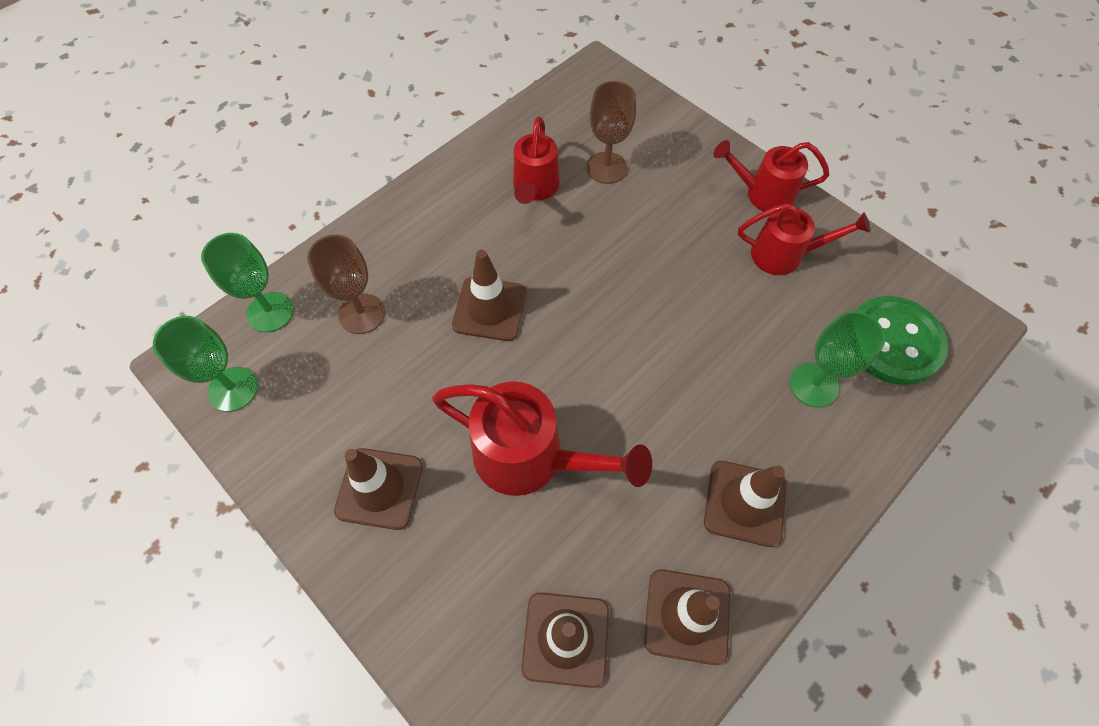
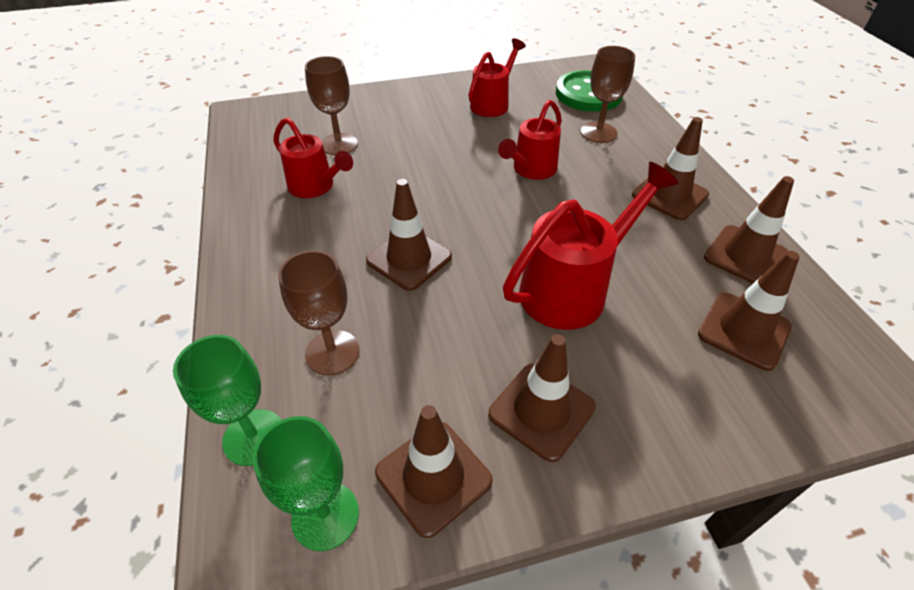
camera: 60 degrees left, 15 degrees down
red watering can [713,140,829,211] -> red watering can moved to [498,100,562,180]
green goblet [789,311,885,407] -> brown goblet [581,46,635,143]
none -> brown traffic cone [375,405,493,538]

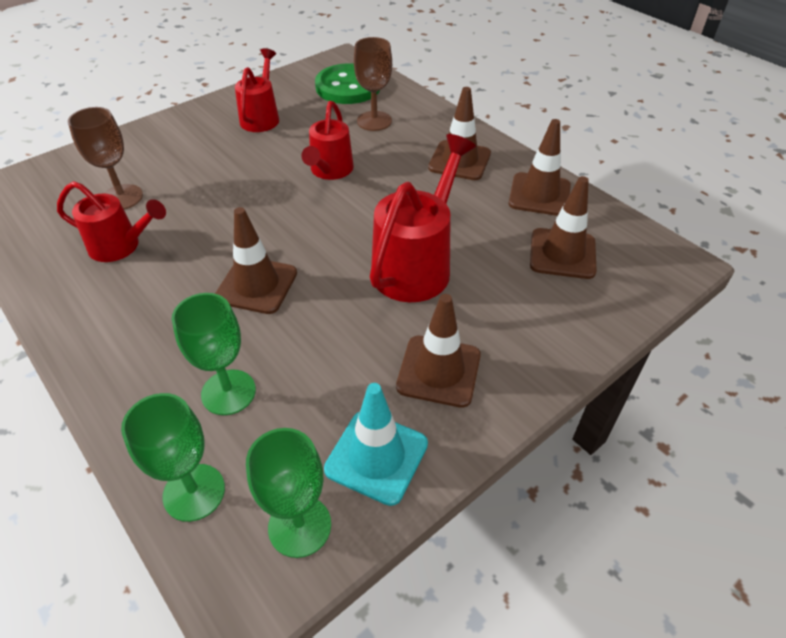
camera: 25 degrees left, 0 degrees up
brown goblet [278,250,359,375] -> green goblet [172,293,256,415]
brown traffic cone [375,405,493,538] -> turquoise traffic cone [324,383,428,506]

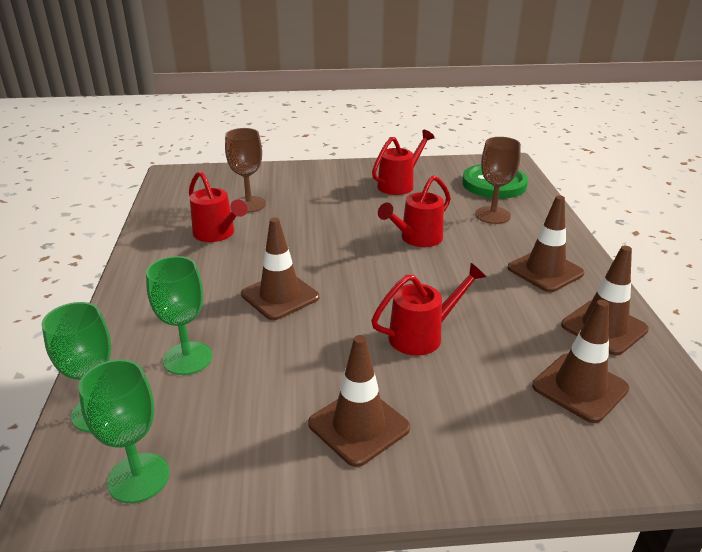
camera: 35 degrees right, 15 degrees down
turquoise traffic cone [324,383,428,506] -> none
red watering can [370,134,476,302] -> red watering can [371,263,486,356], size x0.65

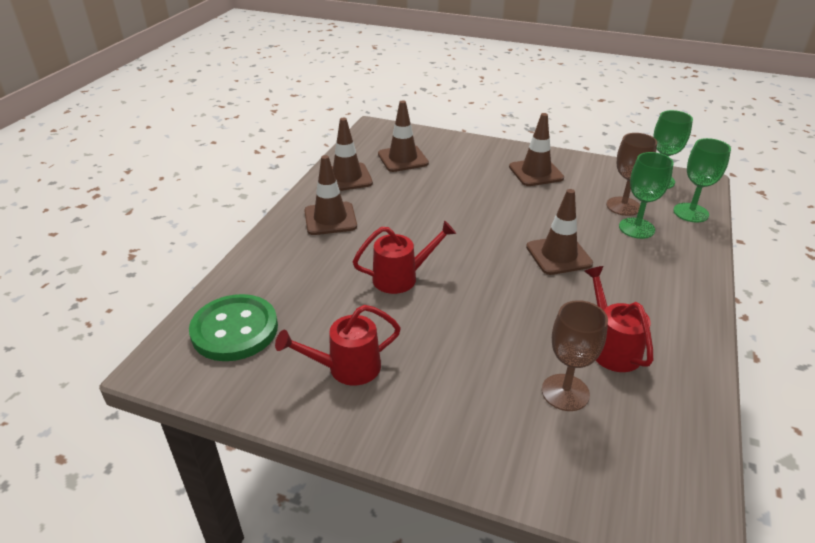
camera: 155 degrees left, 5 degrees up
red watering can [371,263,486,356] -> none
brown goblet [475,137,521,224] -> brown goblet moved to [607,133,657,216]

